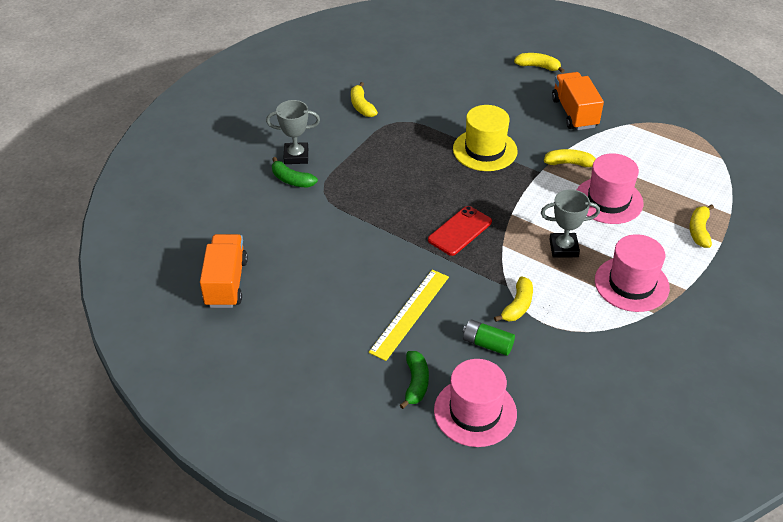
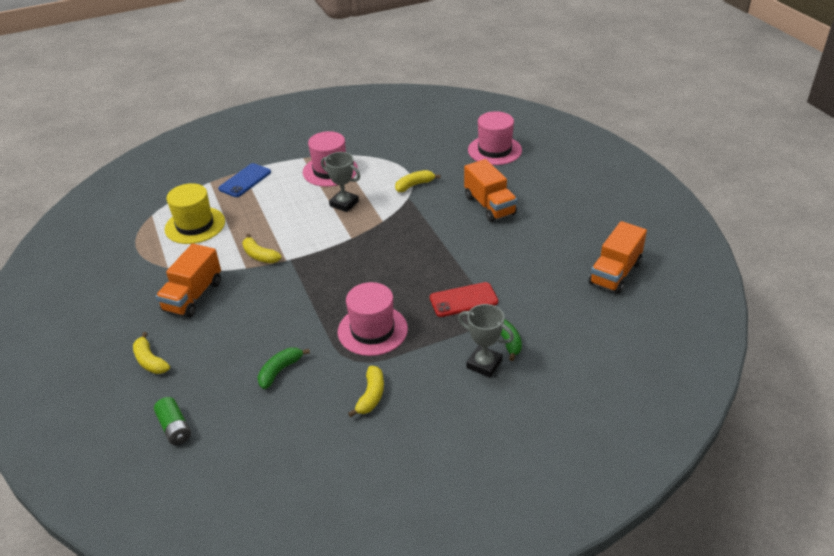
camera: 145 degrees left, 5 degrees down
yellow ruler [368,270,449,361] -> orange truck [464,159,517,222]
green banana [400,351,429,409] -> green banana moved to [258,347,310,389]
red phone [428,206,492,256] -> red phone moved to [430,282,498,317]
yellow hat [453,105,518,171] -> yellow hat moved to [165,183,225,244]
green battery [463,319,515,356] -> green battery moved to [154,397,191,445]
pink hat [576,153,643,224] -> pink hat moved to [338,282,408,356]
yellow banana [689,204,714,248] -> blue phone [218,163,271,197]

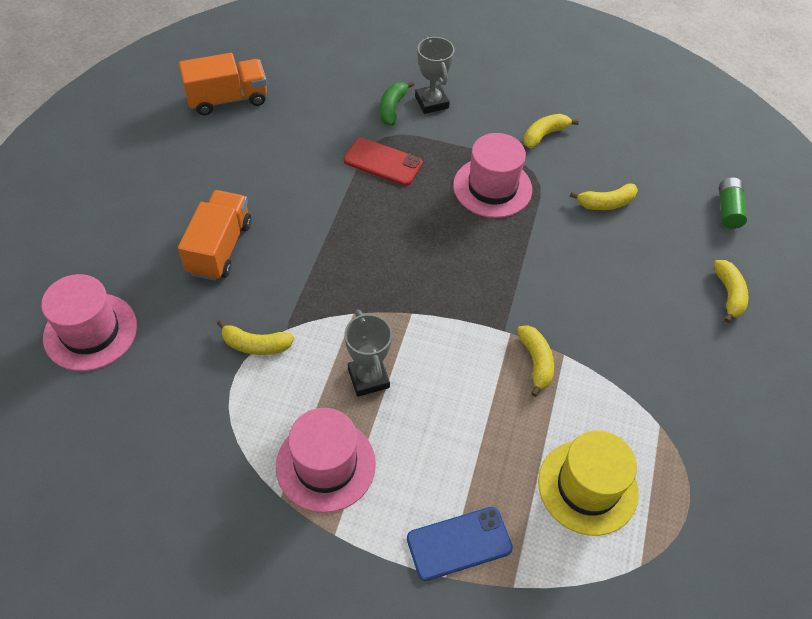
camera: 145 degrees left, 15 degrees up
orange truck [156,244,221,318] -> none
green banana [258,347,310,389] -> yellow banana [570,183,638,210]

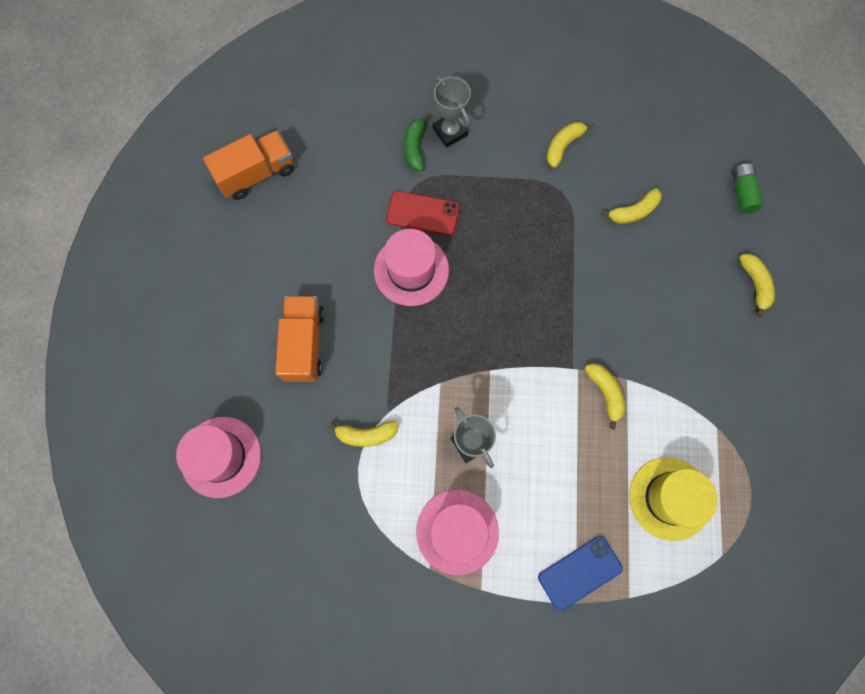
camera: 10 degrees left, 20 degrees up
pink hat [453,133,532,218] -> pink hat moved to [374,229,449,306]

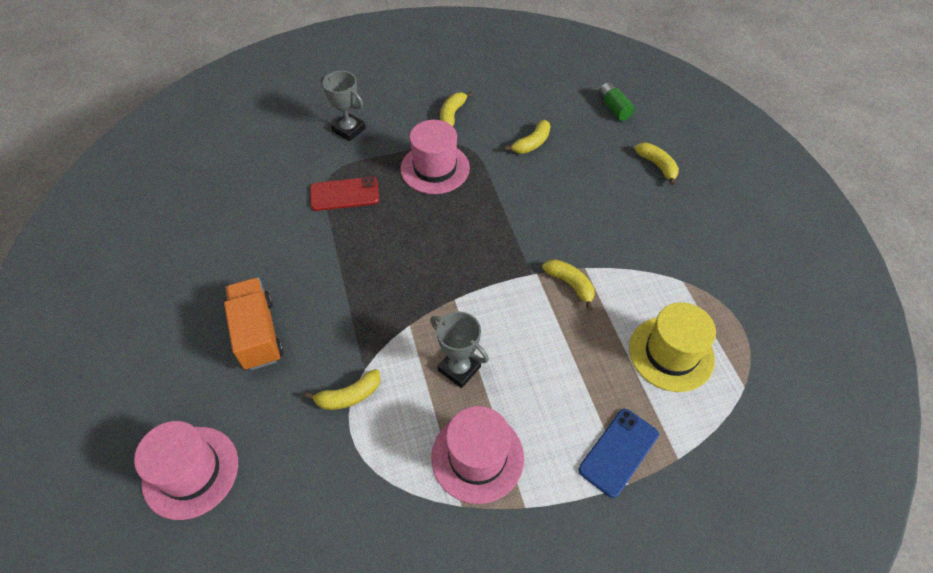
camera: 20 degrees left, 20 degrees down
orange truck [203,130,294,200] -> none
pink hat [374,229,449,306] -> pink hat moved to [400,120,470,194]
green banana [404,114,430,171] -> none

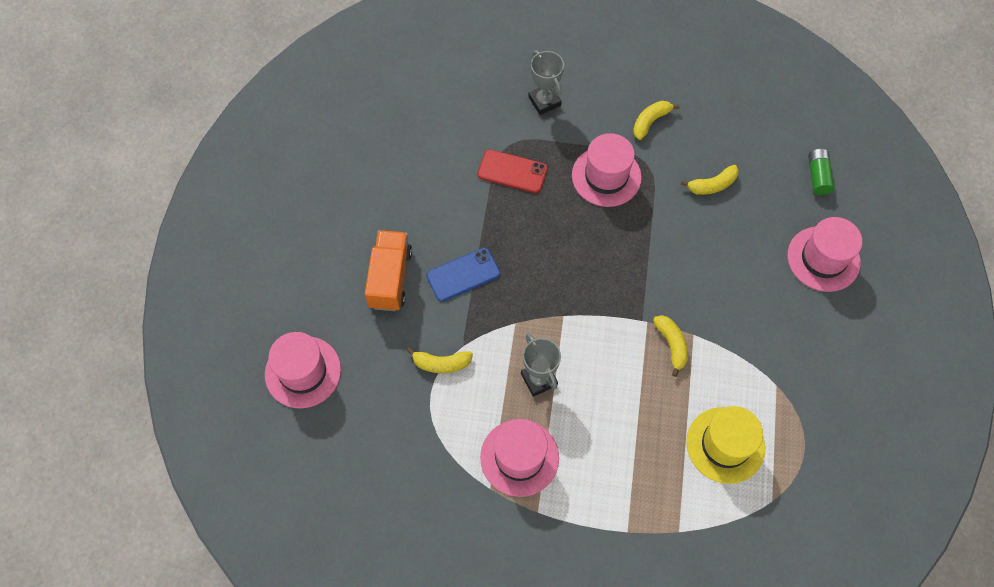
camera: 25 degrees right, 10 degrees up
blue phone [578,409,659,498] -> blue phone moved to [426,248,500,302]
yellow banana [634,143,679,186] -> pink hat [787,217,862,292]

